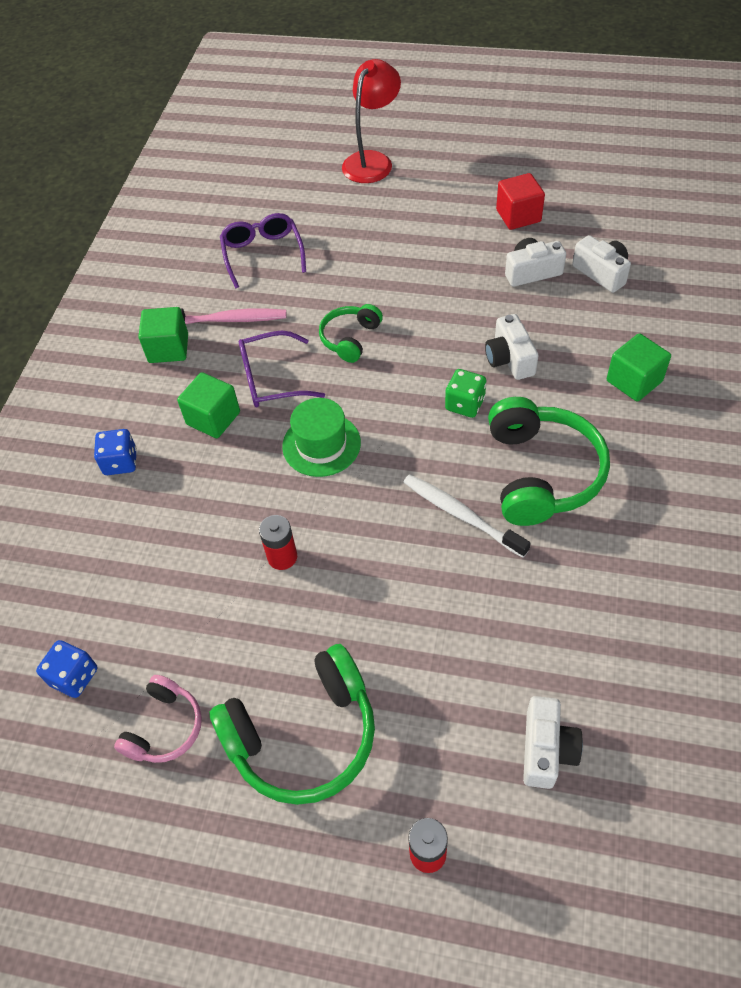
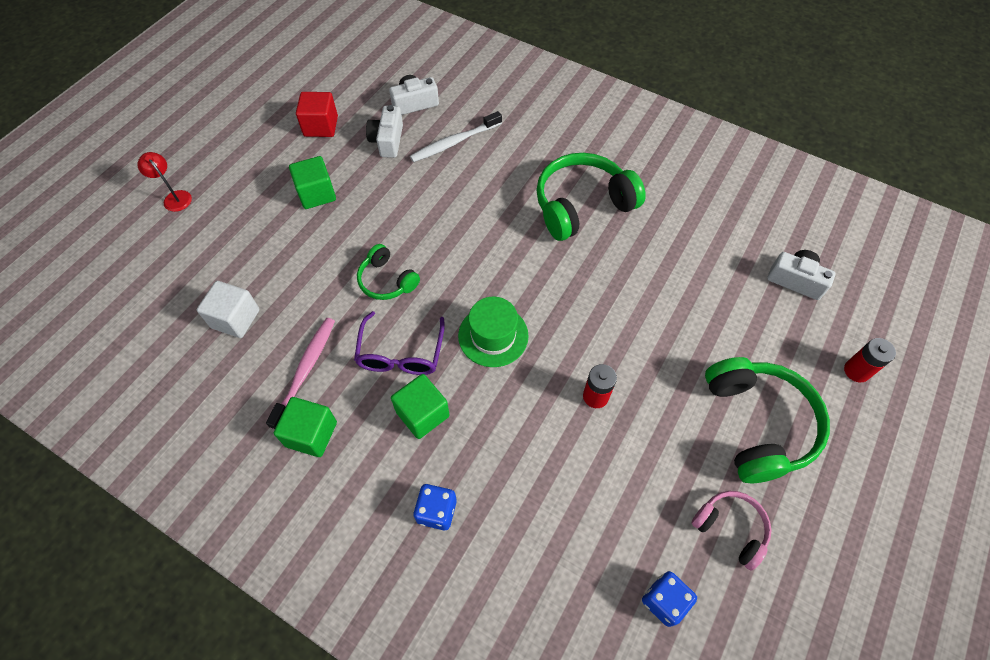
camera: 75 degrees left, 5 degrees up
purple glasses [220,213,306,288] -> white cube [197,281,260,338]
red lamp [342,59,401,183] -> red lamp [137,152,192,212], size x0.54
white toothbrush [403,474,531,558] -> white toothbrush moved to [410,111,502,162]
green dice [445,369,486,418] -> none
white camera [485,314,539,380] -> none
green headphones [488,397,610,526] -> green headphones turned 45 degrees counterclockwise [536,153,646,241]
green cube [607,333,671,402] -> green cube moved to [289,156,336,209]

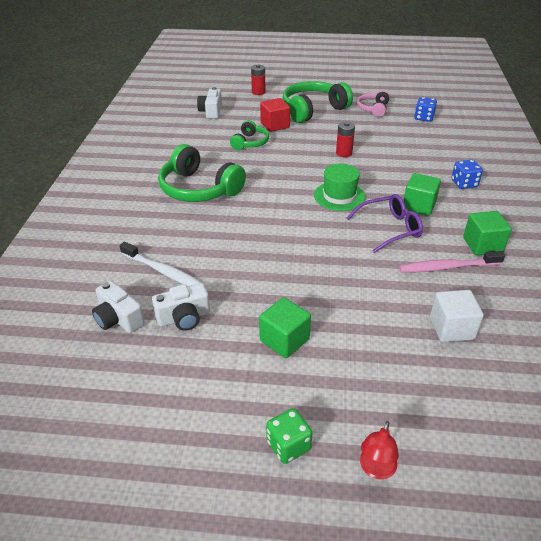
camera: 115 degrees left, 20 degrees down
red cube [296,92,338,137] -> red cube moved to [260,98,290,132]
green headphones [357,244,420,300] -> green headphones moved to [230,120,269,150]
none -> green dice [266,408,313,464]

